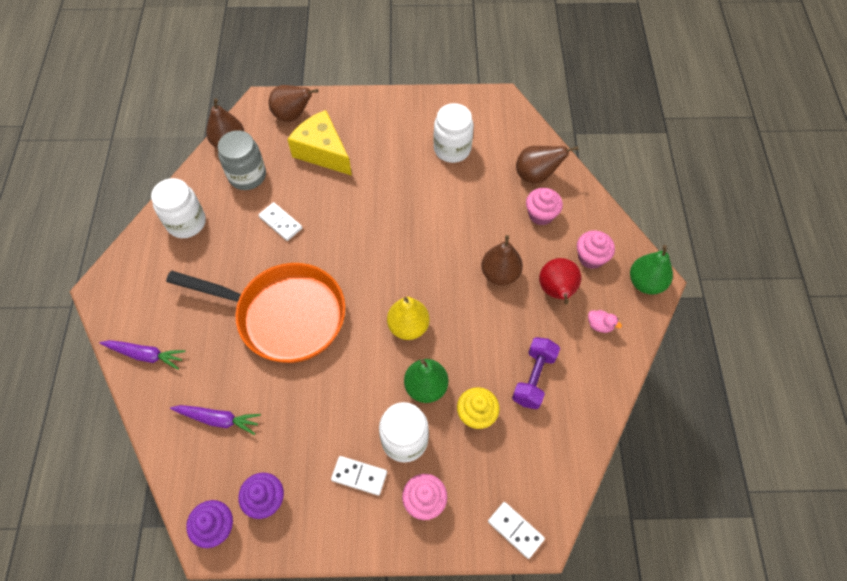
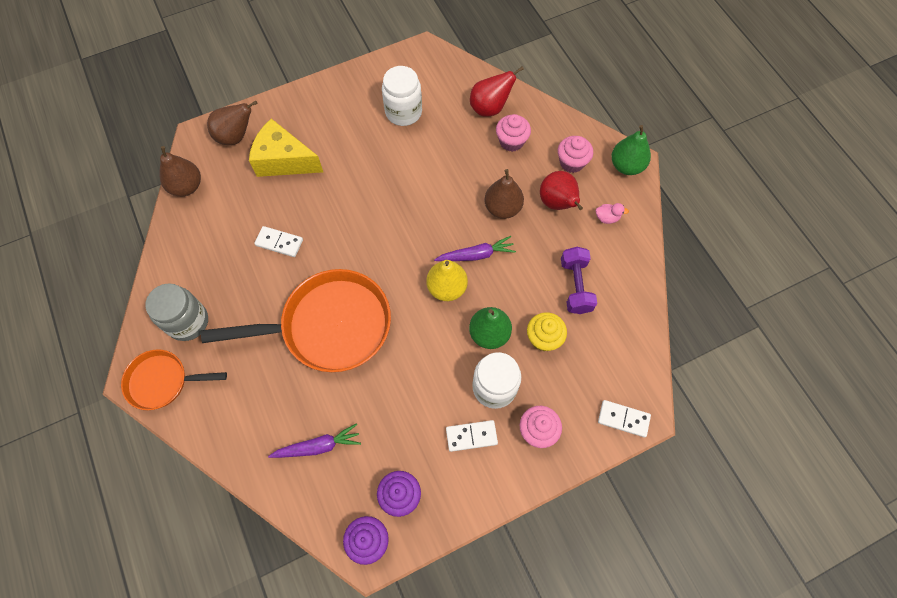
camera: 25 degrees left, 5 degrees up
purple carrot [100,340,186,370] -> purple carrot moved to [434,236,516,261]
white jar [151,178,206,238] -> none
grey jar [218,130,266,190] -> grey jar moved to [145,283,208,341]
brown pear [516,146,578,184] -> red pear [470,66,524,117]
none -> orange pan [121,349,227,410]

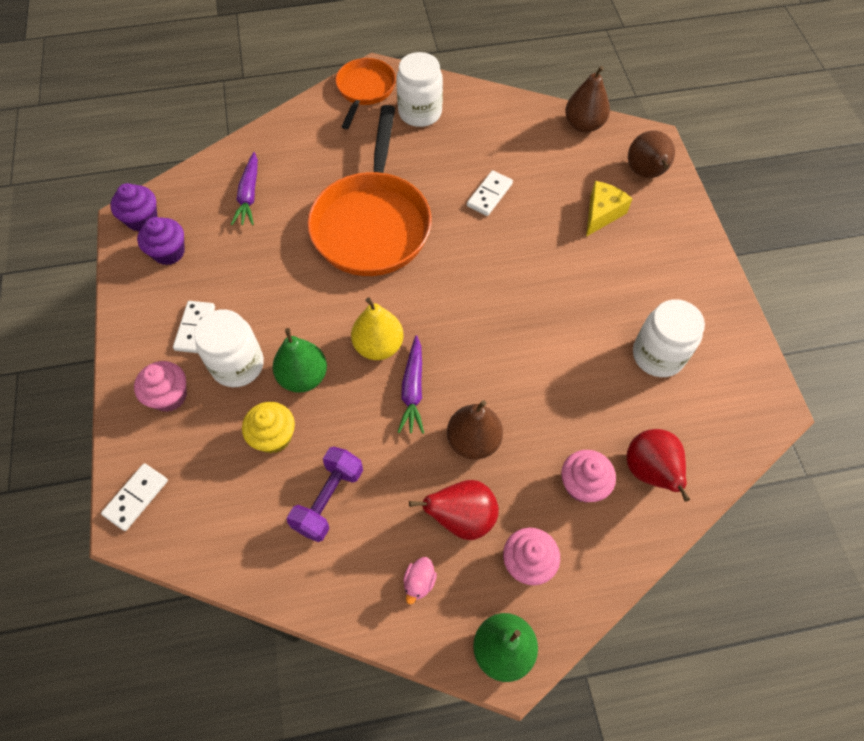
camera: 105 degrees right, 5 degrees down
grey jar [145,283,208,341] -> white jar [396,52,443,127]
yellow cheese [249,119,323,177] -> yellow cheese [586,181,632,237], size x0.64
purple dumbbell [561,247,597,314] -> purple dumbbell turned 75 degrees counterclockwise [287,447,363,542]

